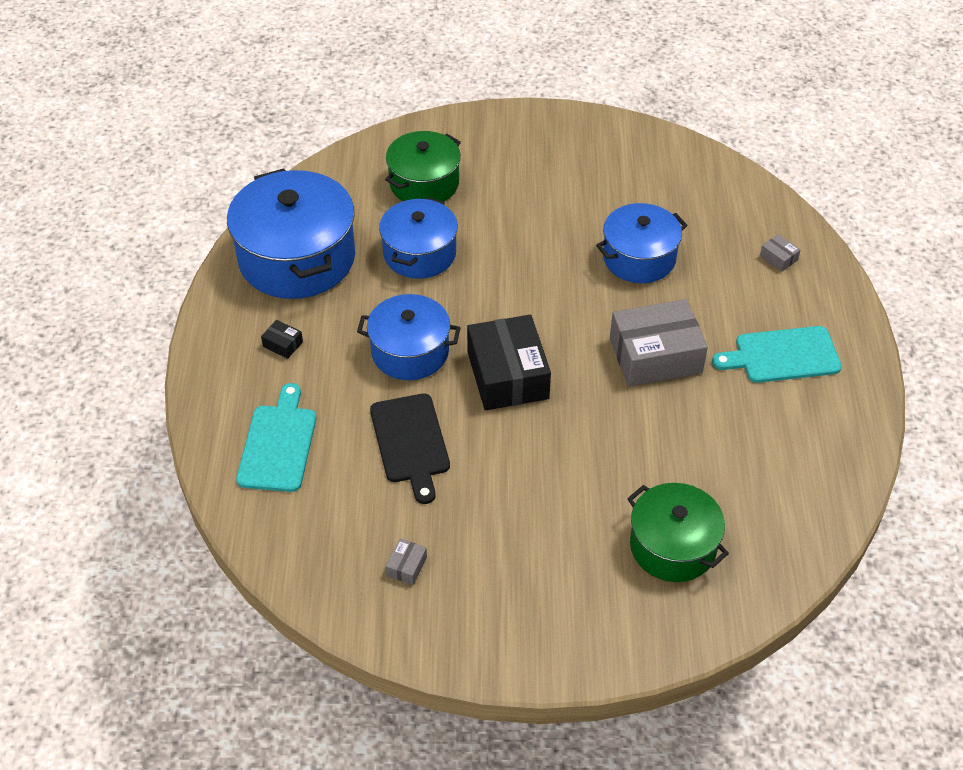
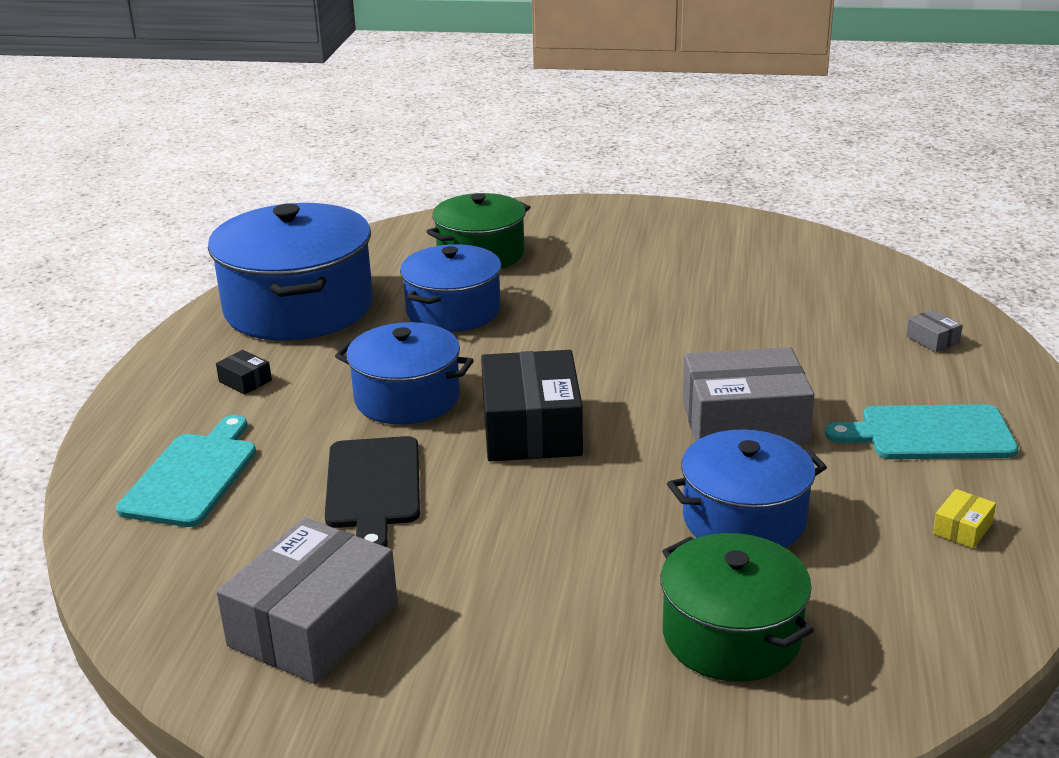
camera: 10 degrees right, 20 degrees down
grey box [385,539,427,585] -> grey box [216,518,398,684], size x2.48
blue pot [596,203,688,283] -> blue pot moved to [667,429,827,548]
none -> yellow box [933,489,996,549]

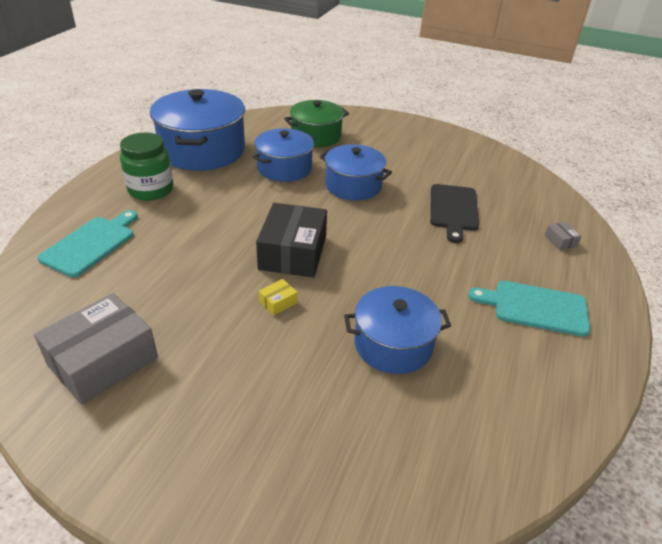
camera: 10 degrees right, 10 degrees up
black box [216,350,272,394] -> green jar [120,132,173,201]
black cutting board [325,436,420,547] -> black cutting board moved to [430,184,479,243]
blue pot [335,322,474,424] -> blue pot moved to [320,144,392,201]
green pot [661,533,814,682] -> none
grey box [683,347,814,445] -> none
yellow box [933,489,996,549] -> yellow box moved to [259,279,298,316]

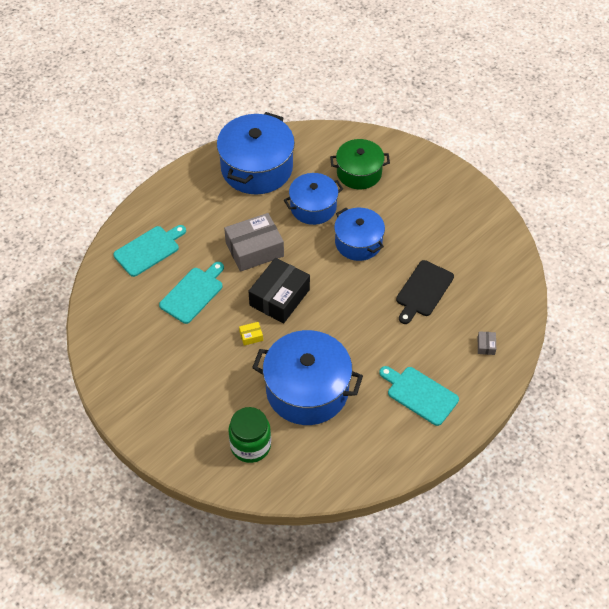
camera: 25 degrees right, 15 degrees up
grey box [34,293,158,405] -> grey box moved to [224,213,284,272]
green jar [120,132,173,201] -> green jar moved to [228,407,271,463]
blue pot [344,286,451,374] -> blue pot [252,330,363,425], size x1.60
none -> turquoise cutting board [159,262,224,324]

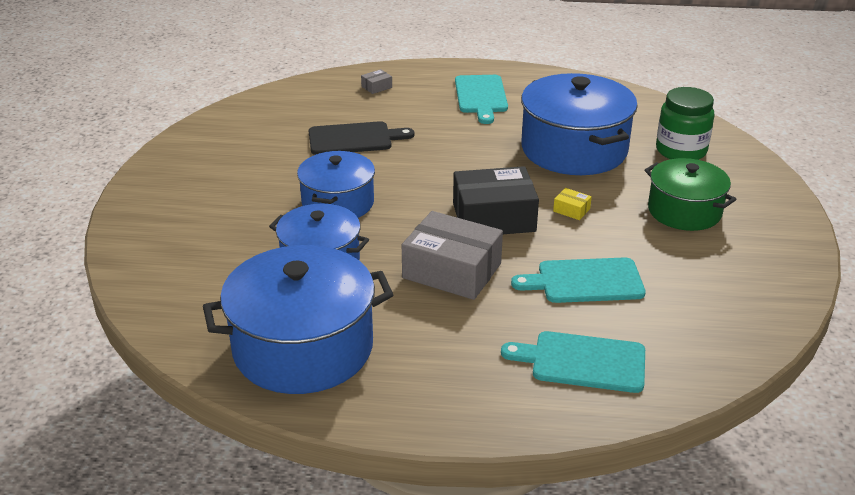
camera: 130 degrees left, 20 degrees down
green pot [330,139,390,189] -> green pot moved to [645,158,736,231]

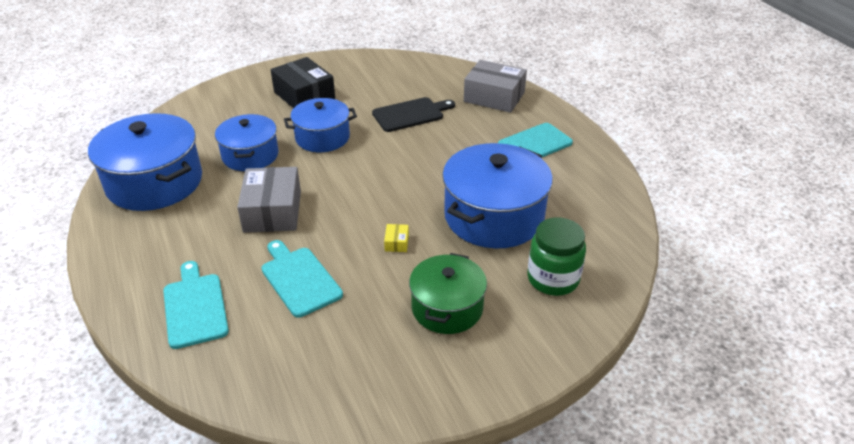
camera: 60 degrees right, 5 degrees up
black cutting board [309,121,414,155] -> black cutting board turned 75 degrees counterclockwise [372,97,455,132]
grey box [361,69,392,94] -> grey box [464,60,527,113], size x2.48
black box [453,166,539,234] -> black box moved to [271,57,335,108]

